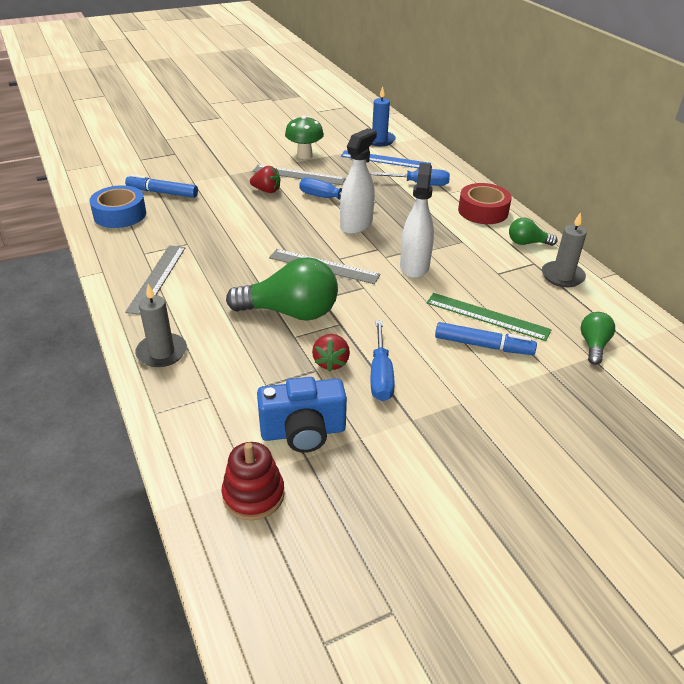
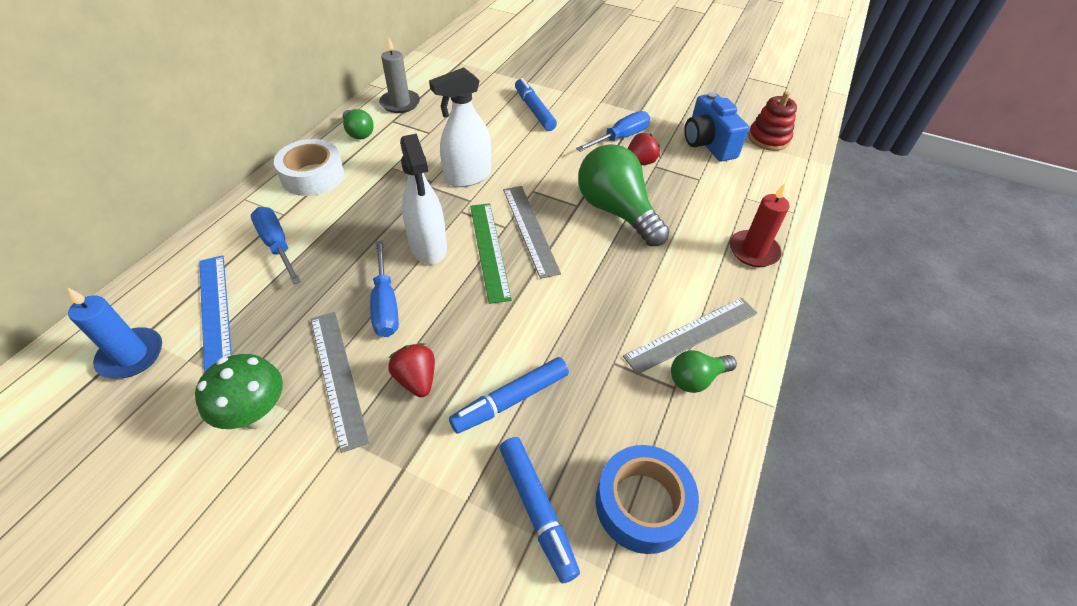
camera: 130 degrees left, 10 degrees up
grey candle [135,284,187,367] -> red candle [730,183,790,267]
blue camera [257,377,347,453] -> blue camera turned 150 degrees counterclockwise [684,92,749,162]
white spray bottle [340,128,377,234] -> white spray bottle turned 105 degrees counterclockwise [400,134,447,265]
green ruler [426,293,552,341] -> green ruler moved to [470,203,512,304]
red tape [458,183,512,224] -> white tape [274,139,344,196]
green light bulb [581,312,615,365] -> green light bulb moved to [671,350,737,393]
none -> blue marker [449,357,569,434]

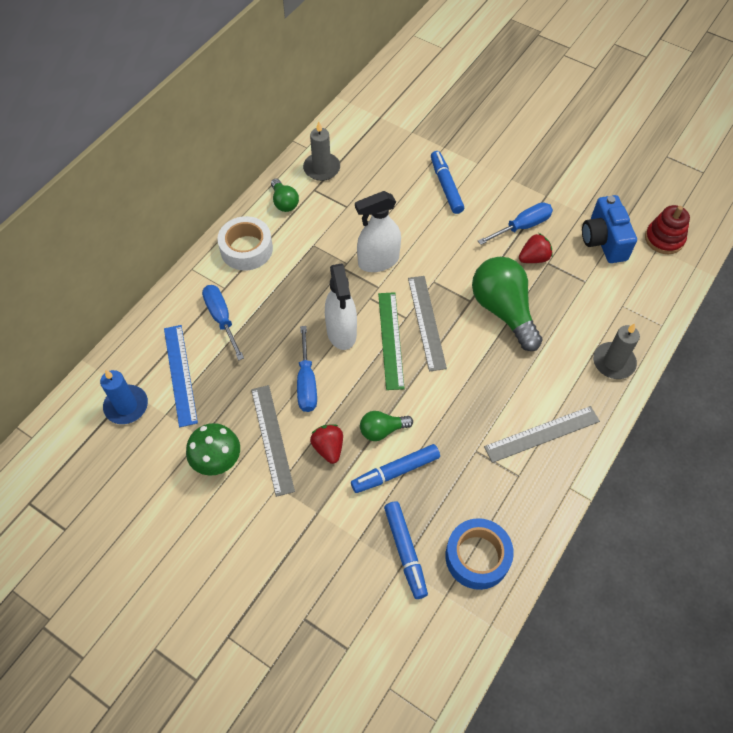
camera: 10 degrees right, 10 degrees up
green light bulb [671,350,737,393] -> green light bulb moved to [360,411,413,441]
red candle [730,183,790,267] -> grey candle [593,323,640,379]

